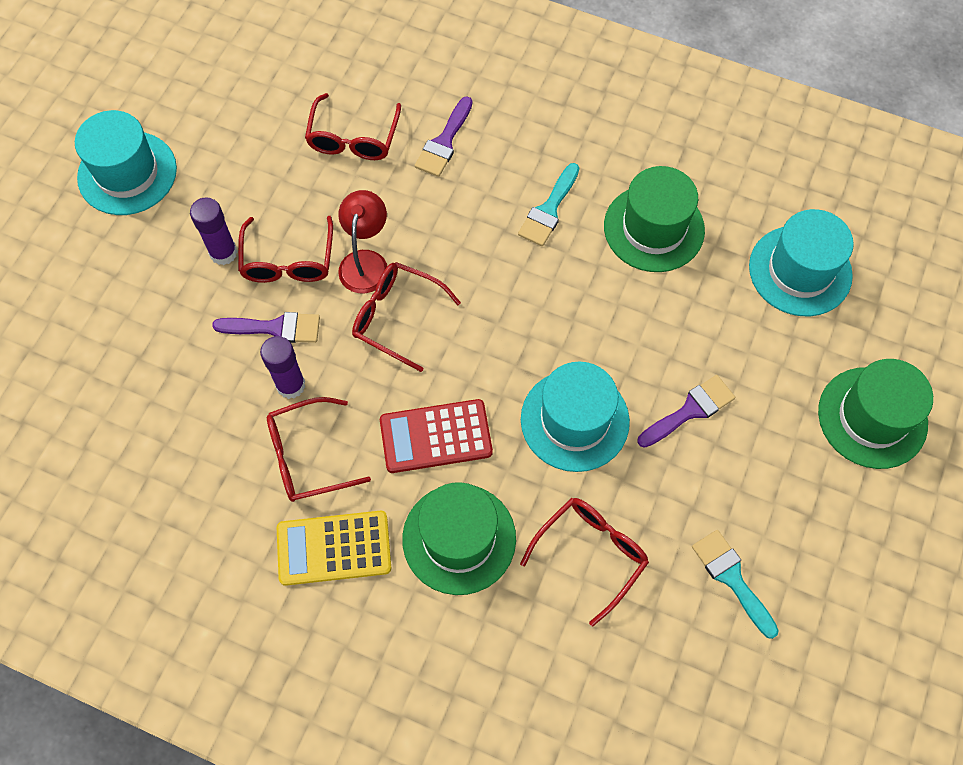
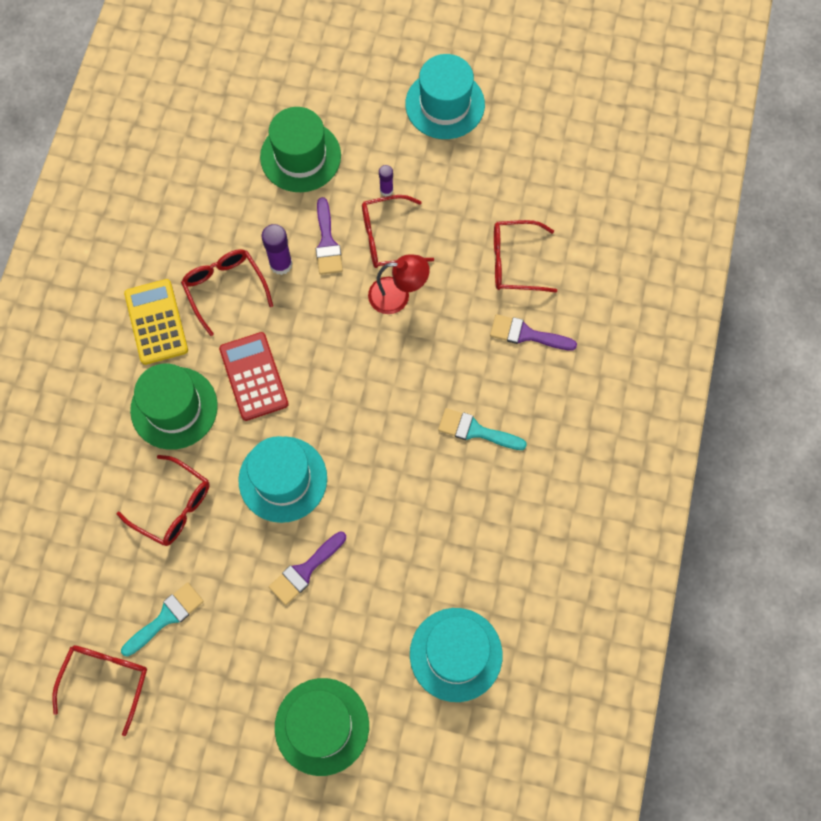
camera: 80 degrees right, 5 degrees up
purple glue stick [190,197,238,265] -> purple glue stick [379,165,393,196], size x0.60
red glasses [352,262,461,372] -> red glasses moved to [52,645,147,736]
green hat [604,166,705,272] -> green hat moved to [260,107,341,192]
purple brush [638,375,735,448] -> purple brush turned 90 degrees clockwise [269,531,346,605]

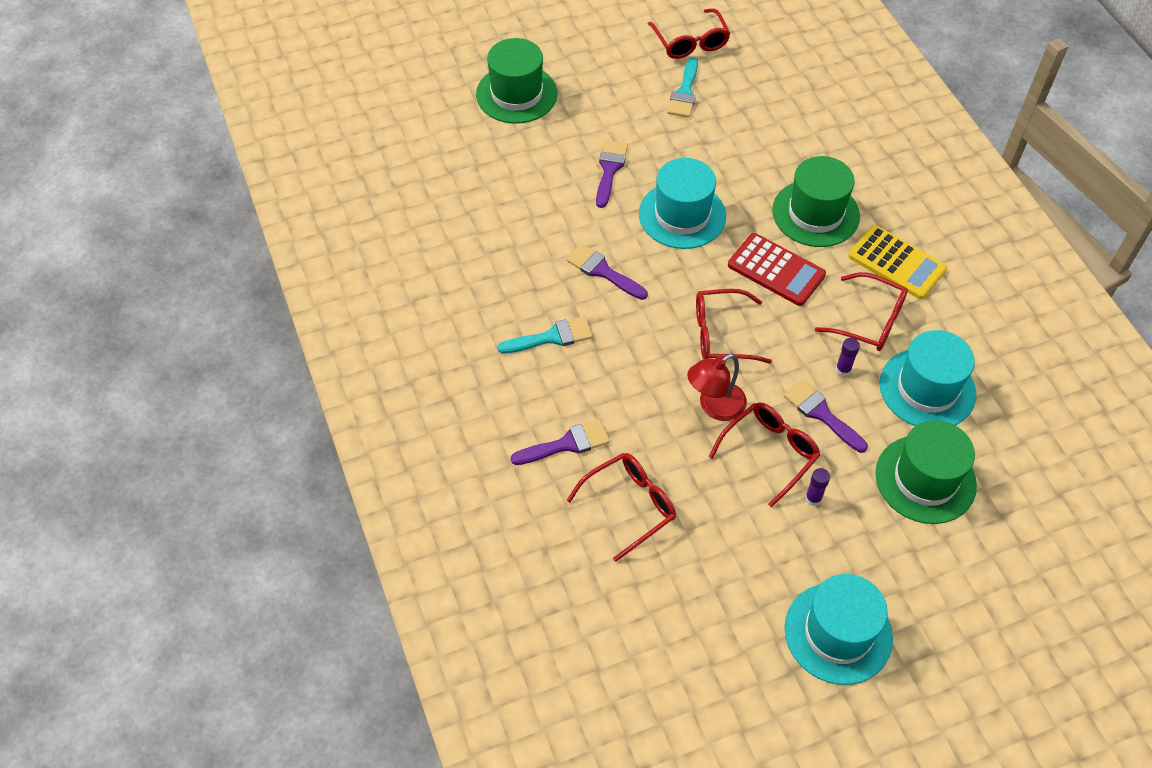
camera: 145 degrees right, 15 degrees down
red glasses [116,455,210,546] -> red glasses moved to [696,289,772,364]
purple glue stick [262,224,292,275] -> purple glue stick [836,338,860,376], size x0.60
turquoise hat [410,608,503,702] -> turquoise hat moved to [879,330,976,426]
none -> purple brush [566,244,648,300]

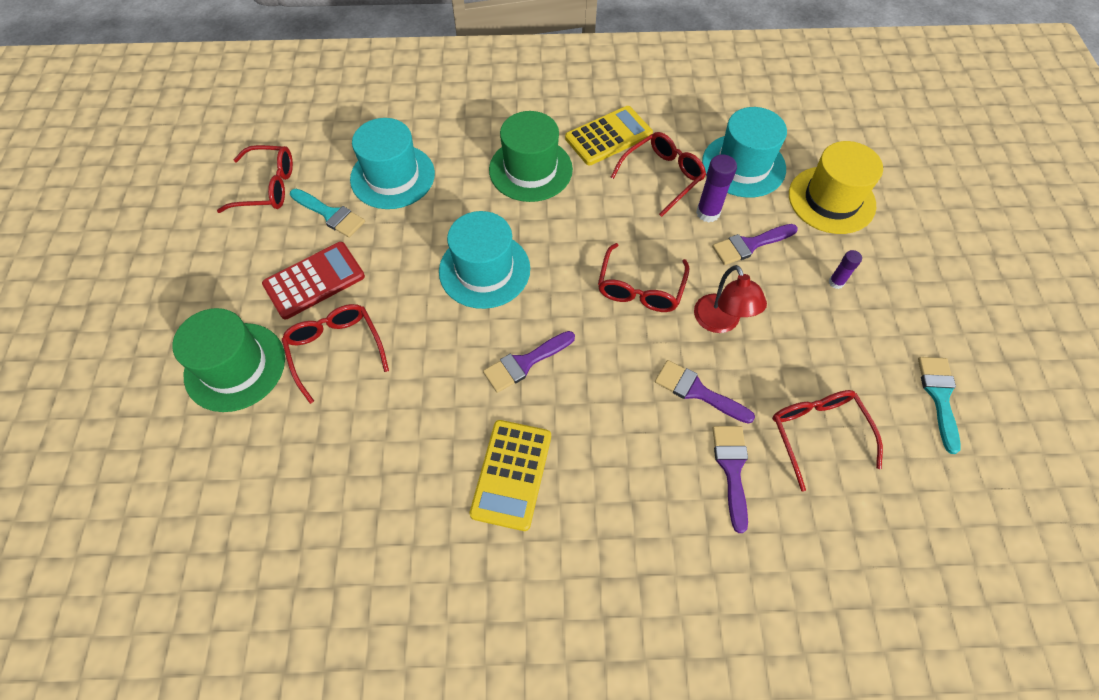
camera: 70 degrees left, 5 degrees up
turquoise brush [498,316,593,354] -> turquoise brush moved to [918,357,961,454]
purple brush [596,140,628,208] -> purple brush moved to [655,360,755,424]
red glasses [709,402,820,507] -> red glasses moved to [282,304,389,404]
red calculator [728,233,826,306] -> red calculator moved to [262,242,365,319]
turquoise hat [785,574,893,685] -> turquoise hat moved to [350,118,435,209]
purple glue stick [836,338,860,376] -> purple glue stick [696,154,737,222], size x1.66
green hat [875,420,977,524] -> yellow hat [789,141,883,234]
none -> yellow calculator [469,420,551,531]

